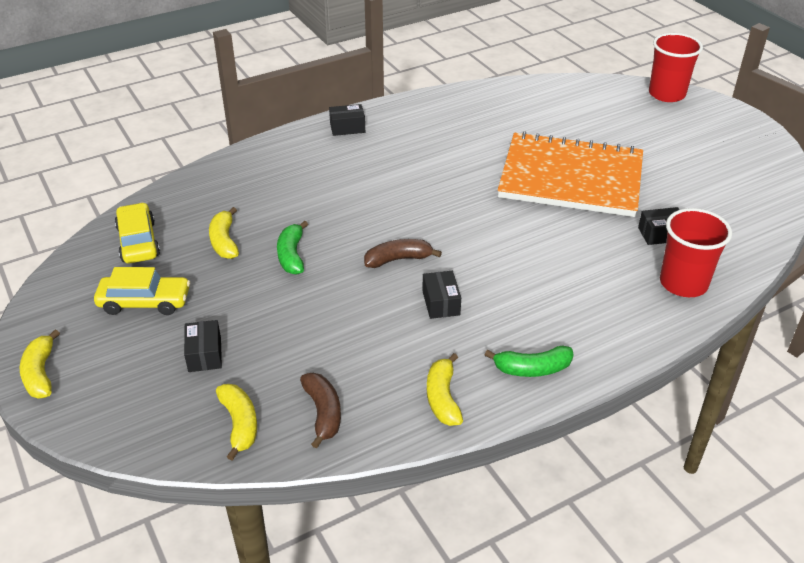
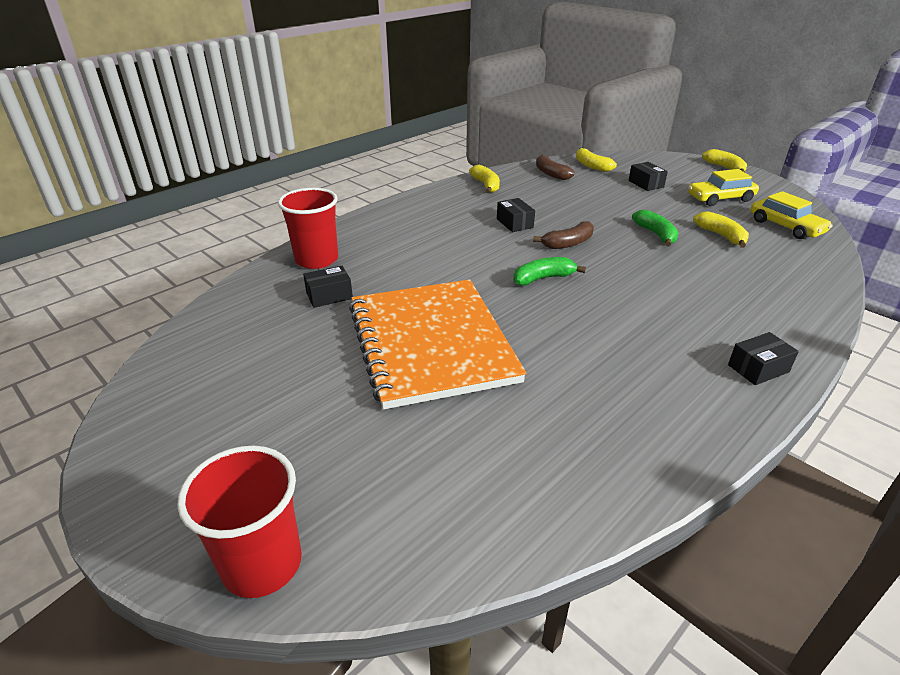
camera: 165 degrees right, 5 degrees down
green banana [485,346,574,377] -> green banana moved to [513,257,586,286]
orange notebook [498,131,643,217] -> orange notebook turned 75 degrees clockwise [349,279,527,409]

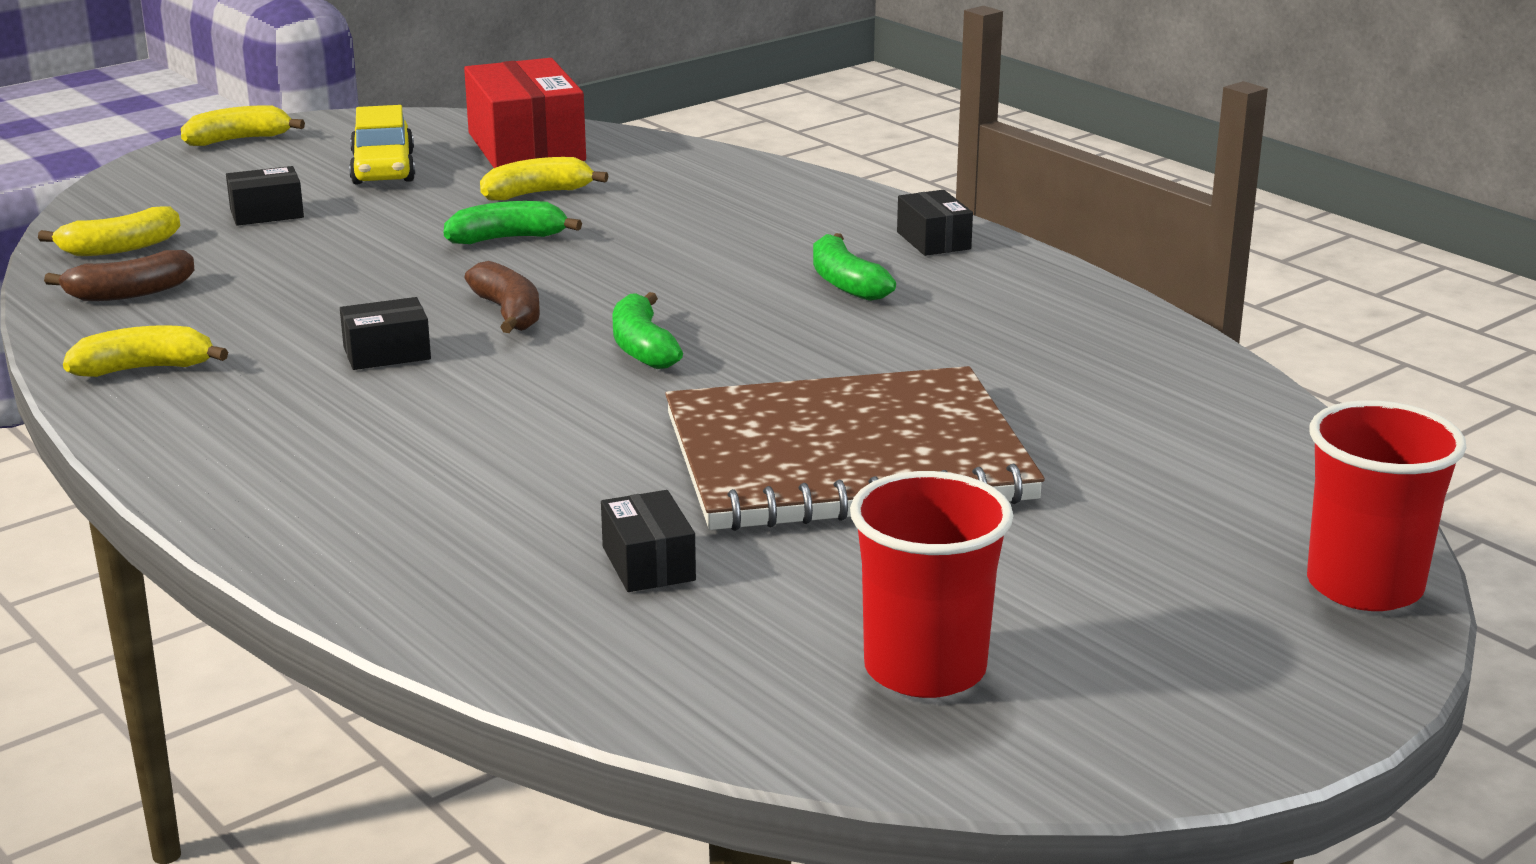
camera: 85 degrees left, 10 degrees down
red cup [278,188,338,269] -> red cup moved to [850,471,1014,698]
orange notebook [349,279,527,409] -> brown notebook [665,366,1045,531]
yellow car [751,191,832,239] -> red box [464,58,586,168]
none -> green banana [813,233,896,301]

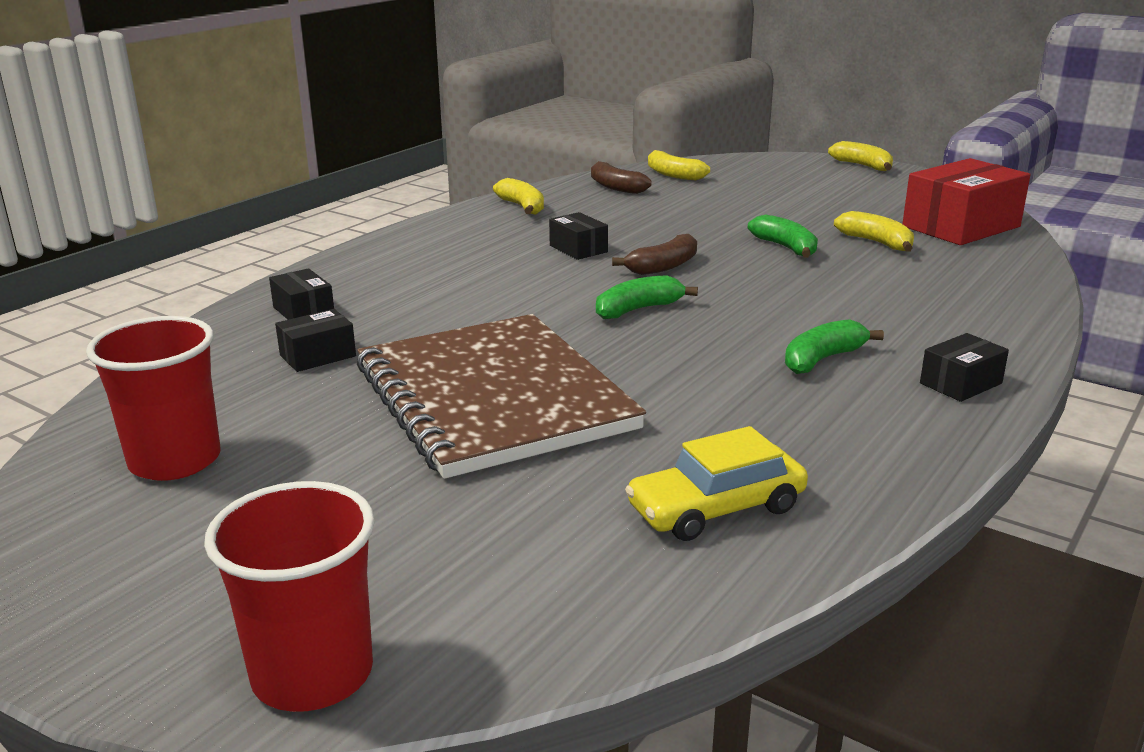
camera: 75 degrees right, 0 degrees up
black box [226,166,304,226] -> black box moved to [269,268,334,320]
yellow car [349,105,415,184] -> yellow car moved to [625,426,808,541]

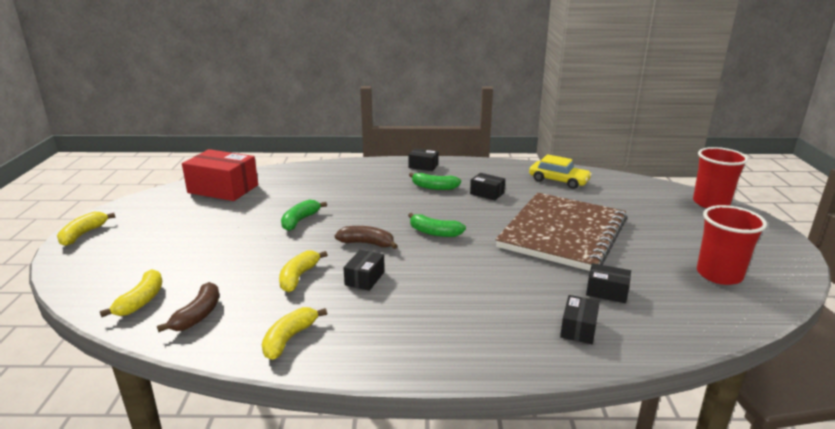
camera: 125 degrees left, 0 degrees up
yellow banana [834,211,914,252] -> yellow banana moved to [279,250,327,292]
none -> black box [470,173,505,200]

